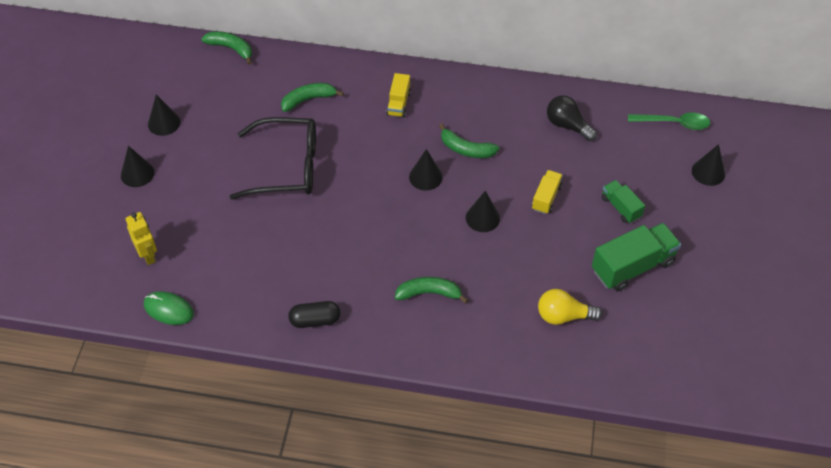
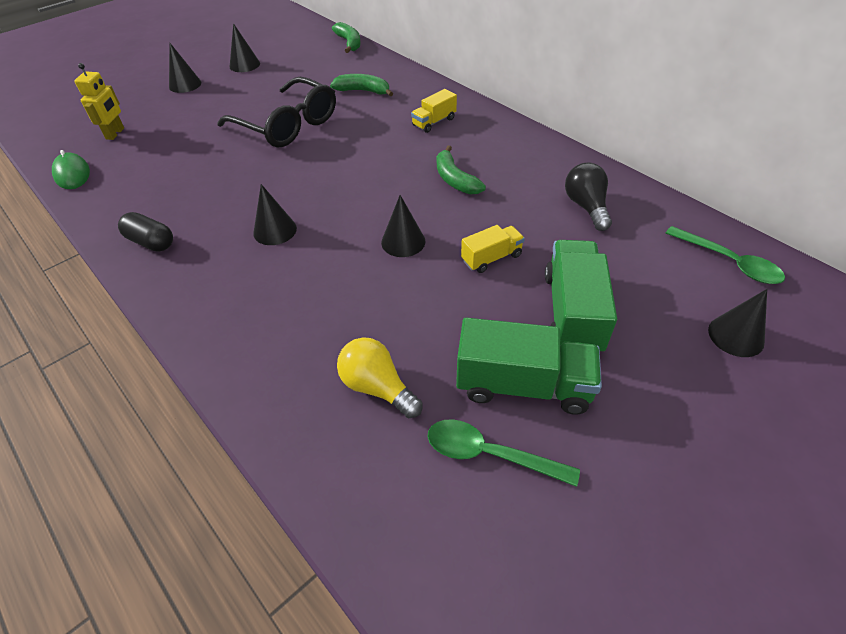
camera: 40 degrees right, 5 degrees down
green banana [395,277,468,304] -> none
black cone [409,149,443,191] -> black cone moved to [253,184,297,245]
green truck [602,180,645,223] -> green truck [545,240,617,351], size x1.80
none -> green spoon [427,419,580,487]

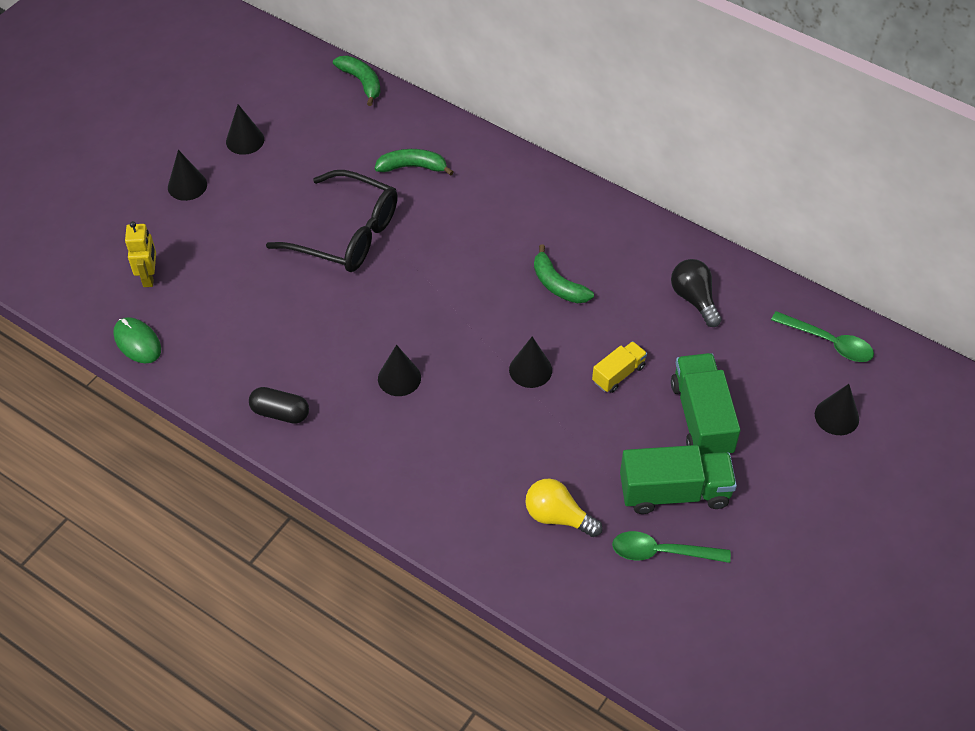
camera: 15 degrees left, 5 degrees up
yellow truck [411,89,457,133] -> none

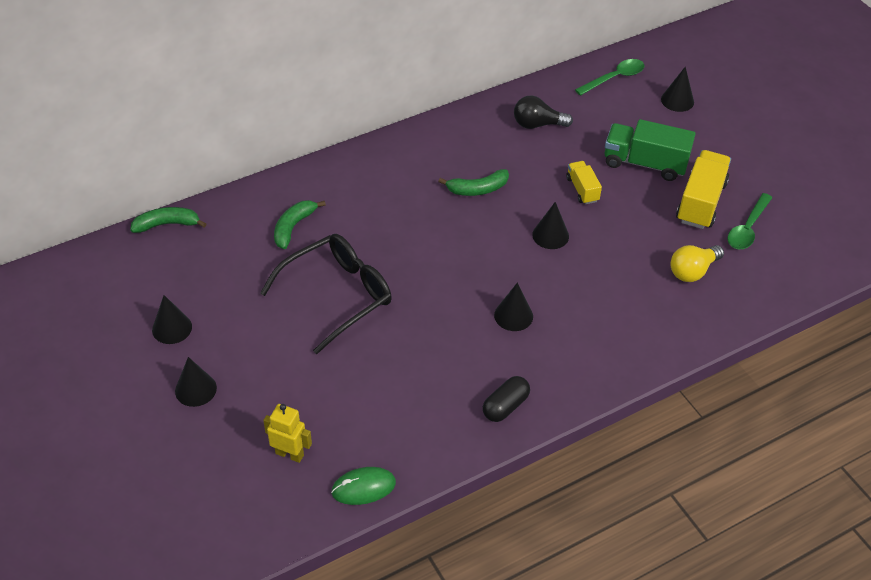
camera: 65 degrees left, 5 degrees down
green truck [620,445,737,514] -> yellow truck [676,150,731,229]

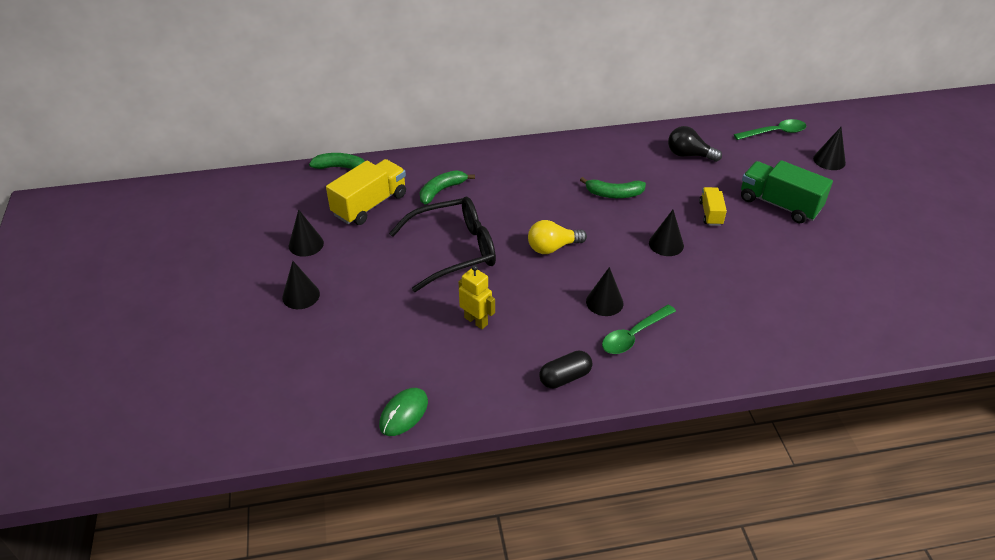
camera: 20 degrees right, 5 degrees down
yellow robot [263,404,312,463] -> yellow robot moved to [459,265,495,329]
green mouse [331,467,396,505] -> green mouse turned 60 degrees counterclockwise [379,388,428,436]
yellow light bulb [670,245,724,282] -> yellow light bulb moved to [528,220,587,254]
yellow truck [676,150,731,229] -> yellow truck moved to [326,159,406,225]
green spoon [727,193,772,249] -> green spoon moved to [602,305,676,354]

